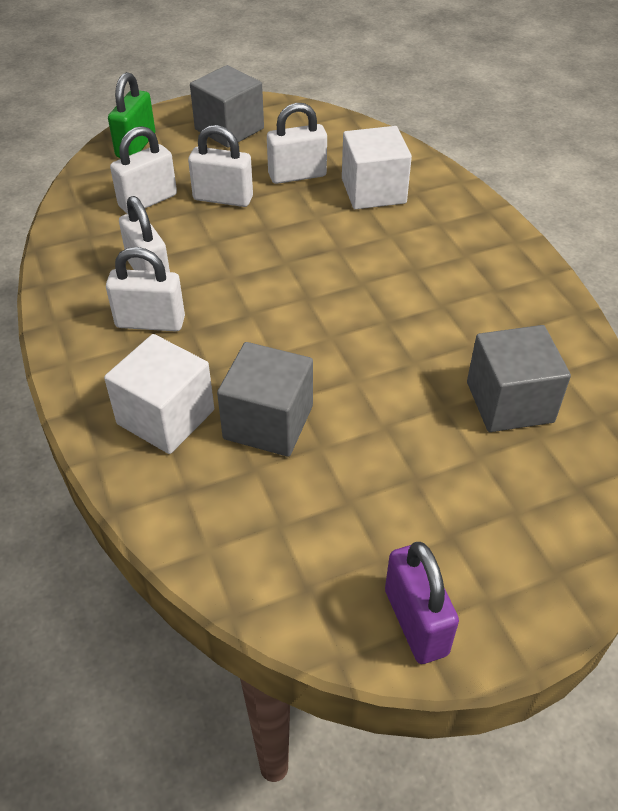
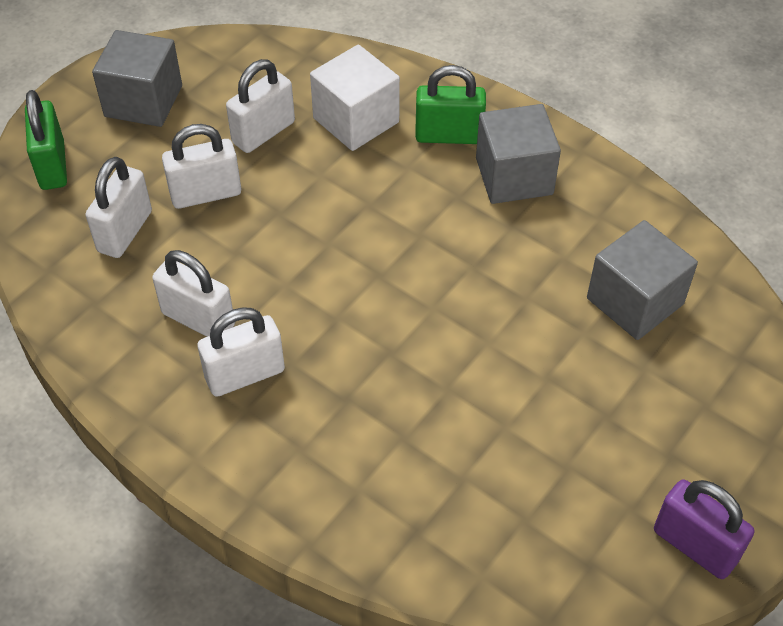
camera: 30 degrees left, 5 degrees up
white cube [104,334,214,454] -> none
grey cube [217,342,313,457] -> grey cube moved to [476,104,561,204]
none -> green padlock [415,65,486,144]

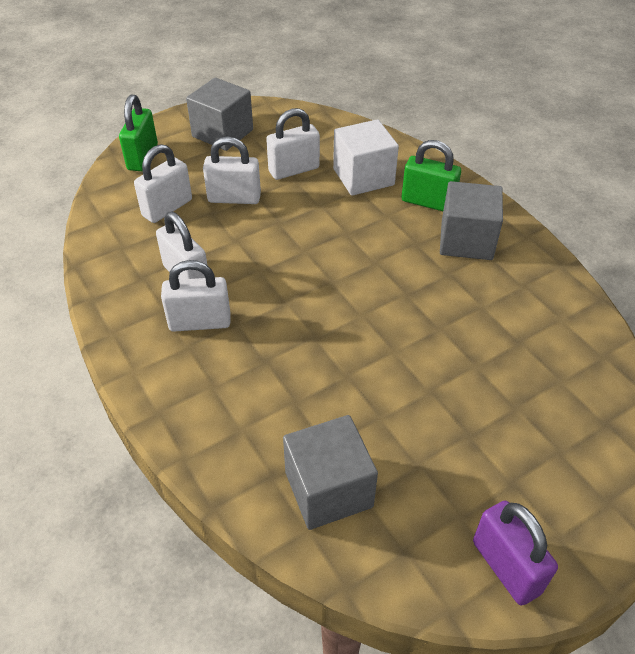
camera: 20 degrees right, 5 degrees down
grey cube [587,220,698,340] -> grey cube moved to [283,415,378,530]

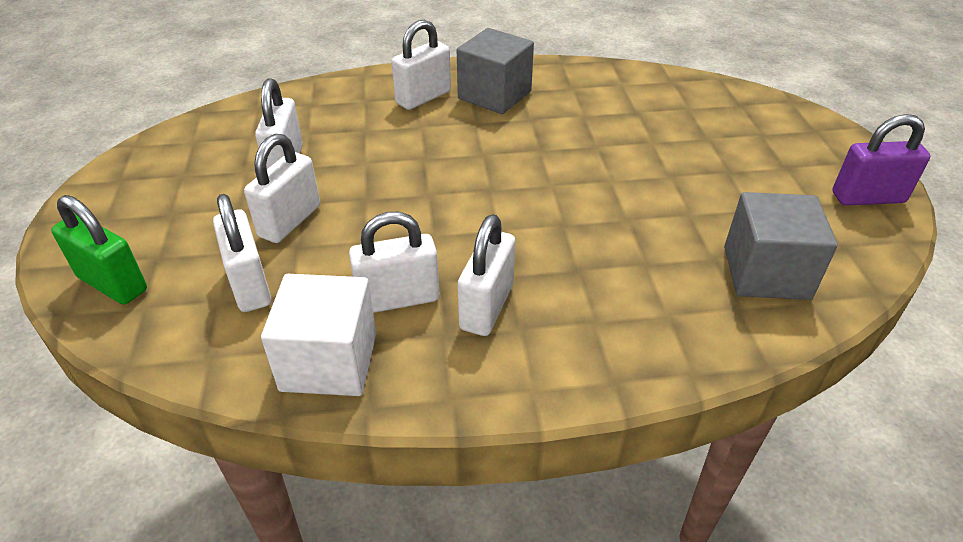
camera: 65 degrees left, 5 degrees down
grey cube [186,78,253,151] -> none
white cube [333,119,399,196] -> white cube moved to [261,274,376,396]
green padlock [401,140,461,211] -> white padlock [392,20,451,110]

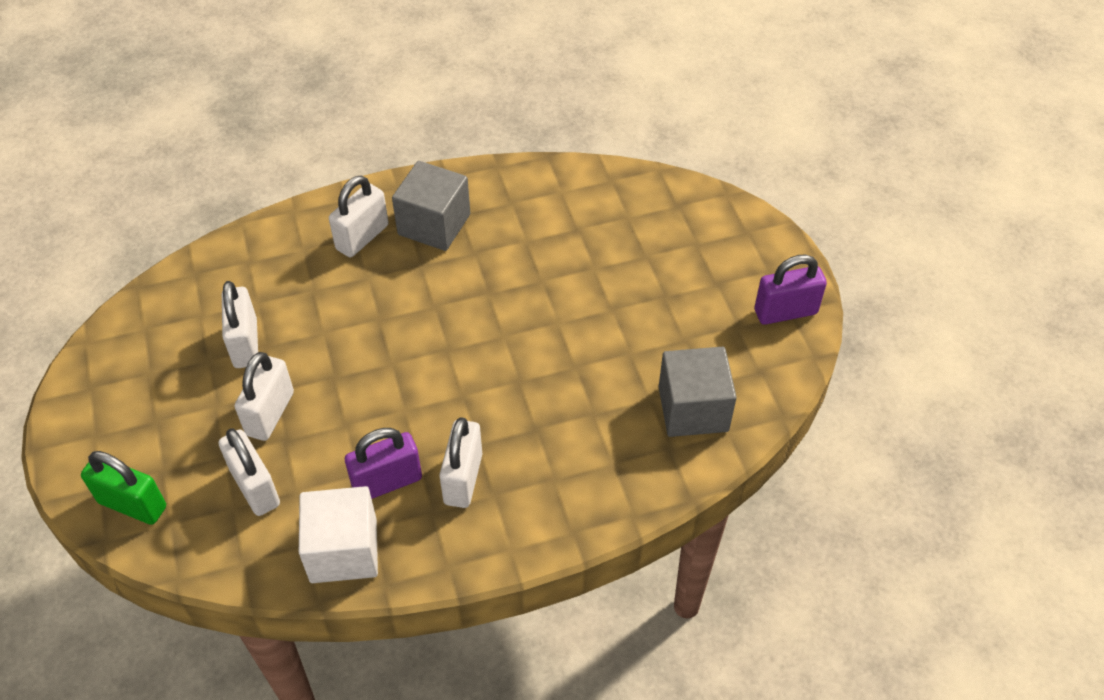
camera: 10 degrees left, 10 degrees up
white padlock [349,212,440,313] -> purple padlock [345,428,422,499]

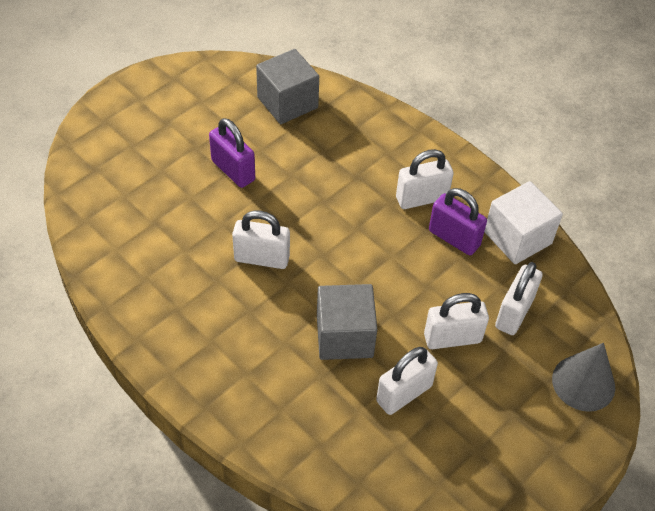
camera: 120 degrees left, 0 degrees up
green padlock [81,451,166,525] -> grey cone [552,343,615,412]
white padlock [329,175,389,257] -> white padlock moved to [232,210,290,269]
grey cube [392,161,470,251] -> grey cube moved to [317,284,377,360]
purple padlock [754,254,827,325] -> purple padlock moved to [209,118,255,188]

